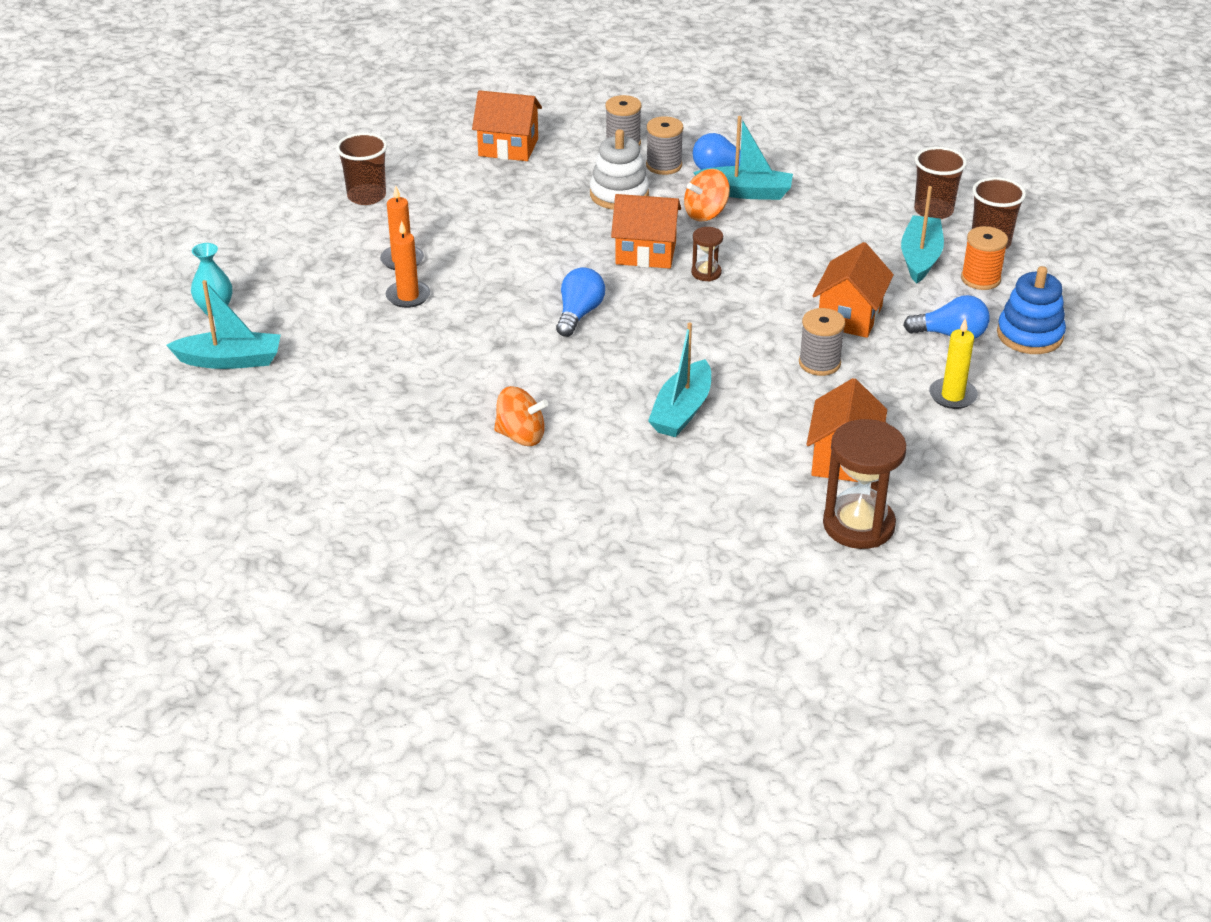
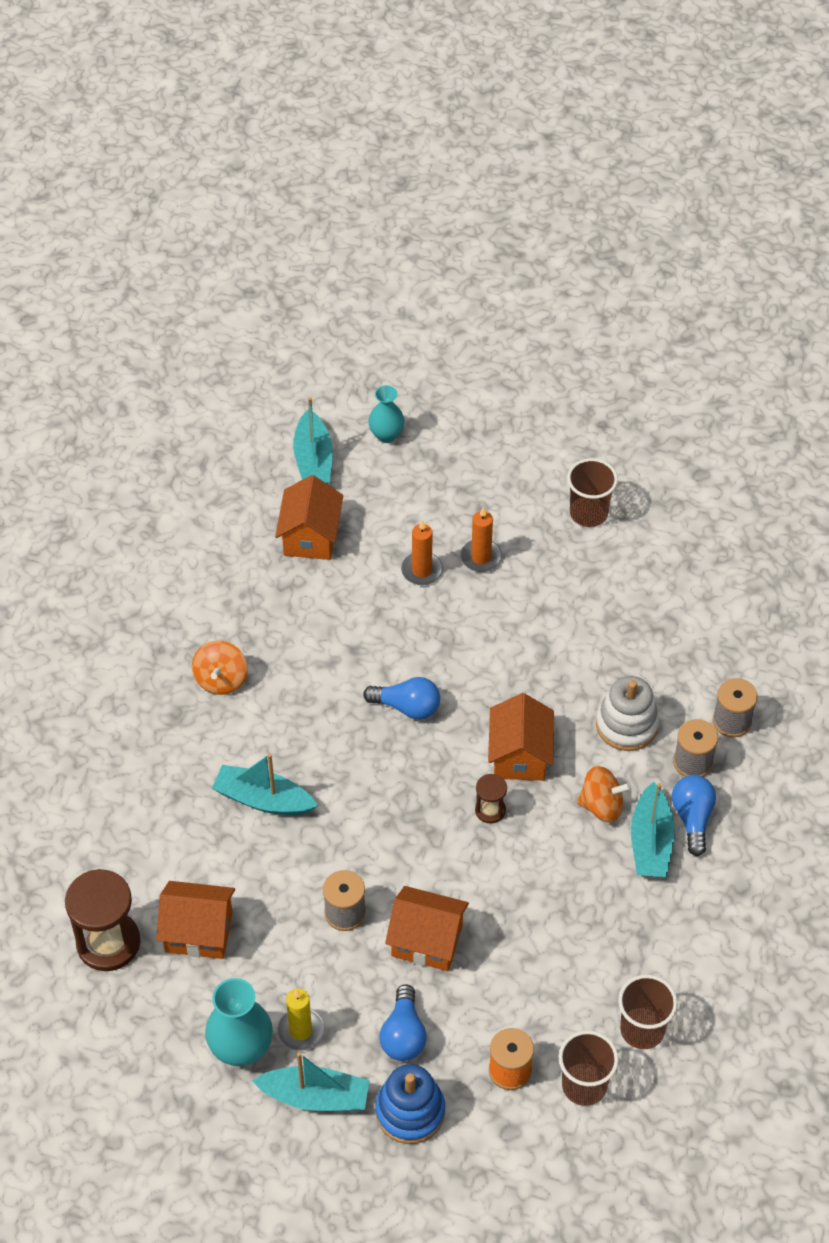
camera: 85 degrees right, 15 degrees up
orange house [472,90,542,161] -> orange house moved to [275,475,343,560]
orange spinning top [684,169,730,222] -> orange spinning top turned 135 degrees clockwise [577,766,631,823]
turquoise boat [901,186,944,284] -> turquoise boat moved to [252,1052,369,1111]
none -> turquoise vase [205,978,273,1066]

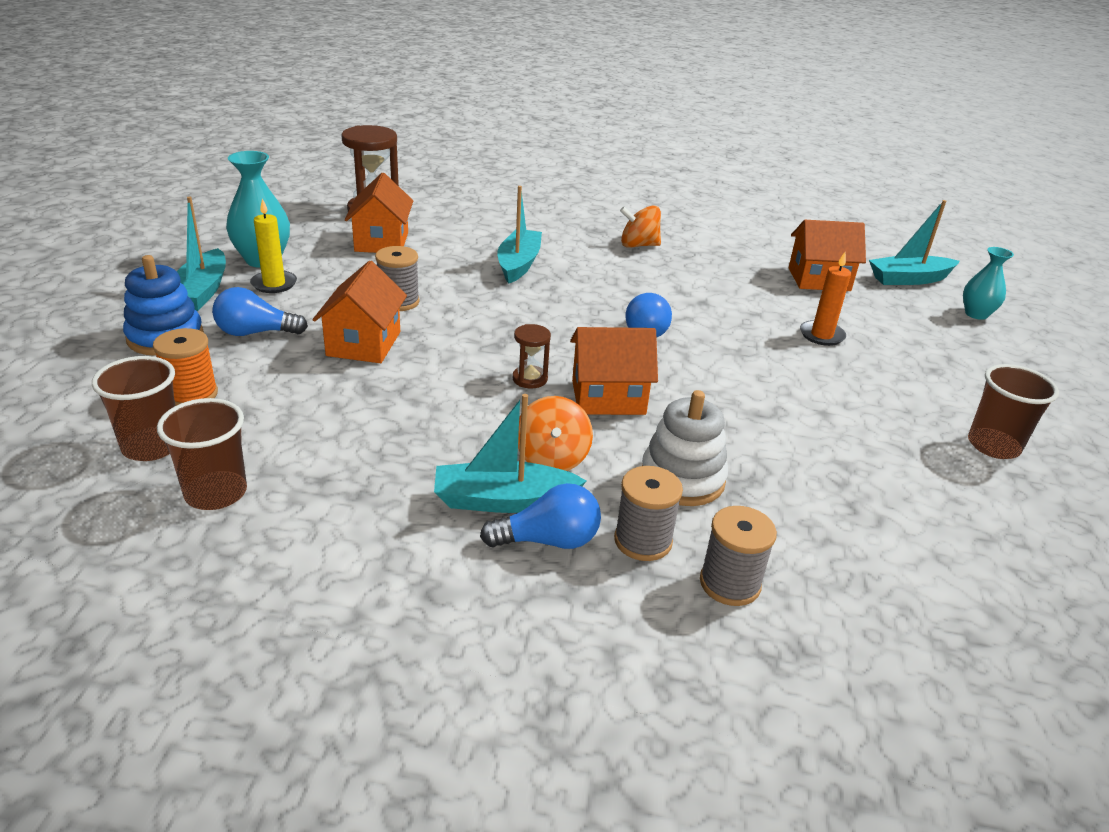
camera: 80 degrees right, 20 degrees down
orange candle [461,507,502,572] -> none

